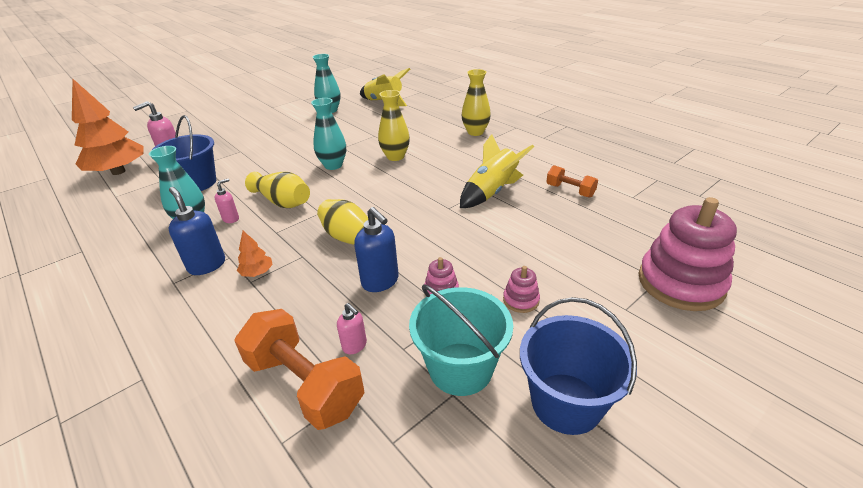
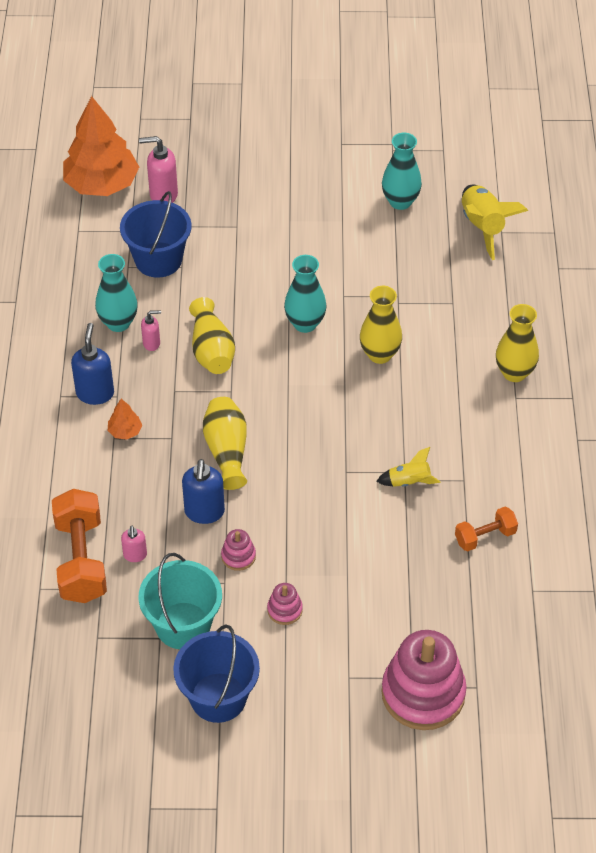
camera: 40 degrees right, 15 degrees up
yellow rocket [460,134,534,208] -> yellow rocket [376,447,441,487], size x0.56
orange dumbbell [546,165,598,198] -> orange dumbbell turned 75 degrees clockwise [455,507,518,551]

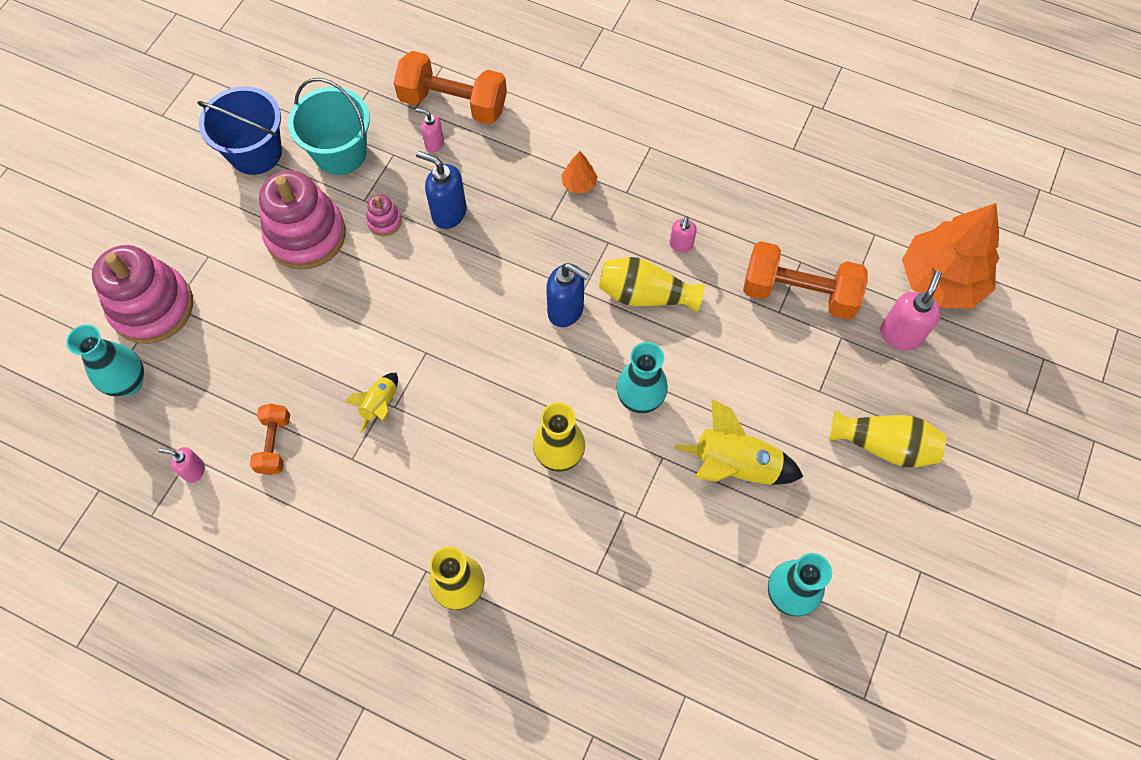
camera: 115 degrees right, 15 degrees up
blue soap dispenser [71,323,114,405] -> blue soap dispenser moved to [546,263,590,327]
turquoise vase [95,254,138,332] -> turquoise vase moved to [66,324,144,397]
blue bucket [120,191,192,277] -> orange dumbbell [743,241,868,320]
yellow vase [203,397,247,490] -> yellow vase moved to [829,410,946,468]
pink stacking toy [267,583,303,625] -> pink stacking toy [259,171,346,270], size x2.30
yellow rocket [462,185,528,260] -> yellow rocket moved to [675,398,803,485]
none -> pink soap dispenser [159,447,205,483]

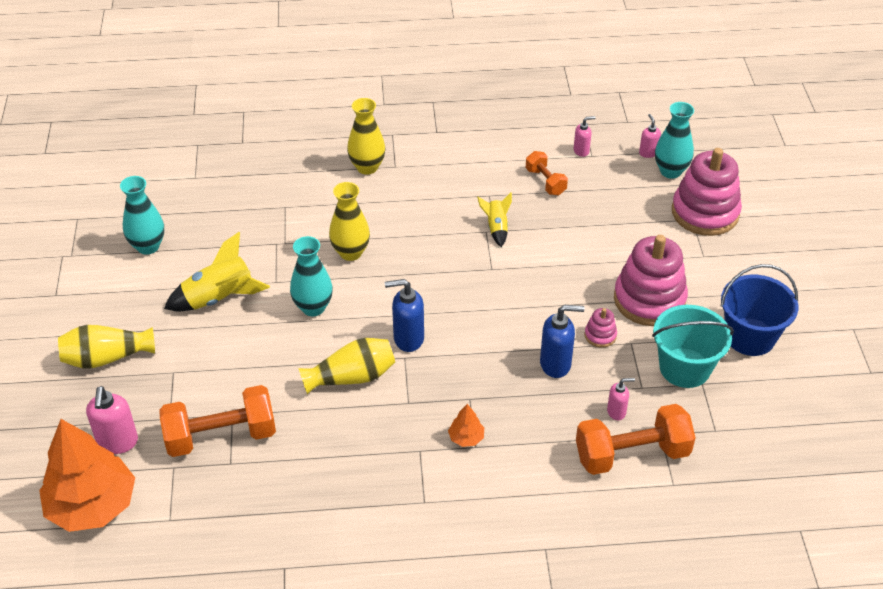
camera: 150 degrees right, 20 degrees down
pink soap dispenser [670,216,697,253] -> pink soap dispenser moved to [639,114,661,158]

